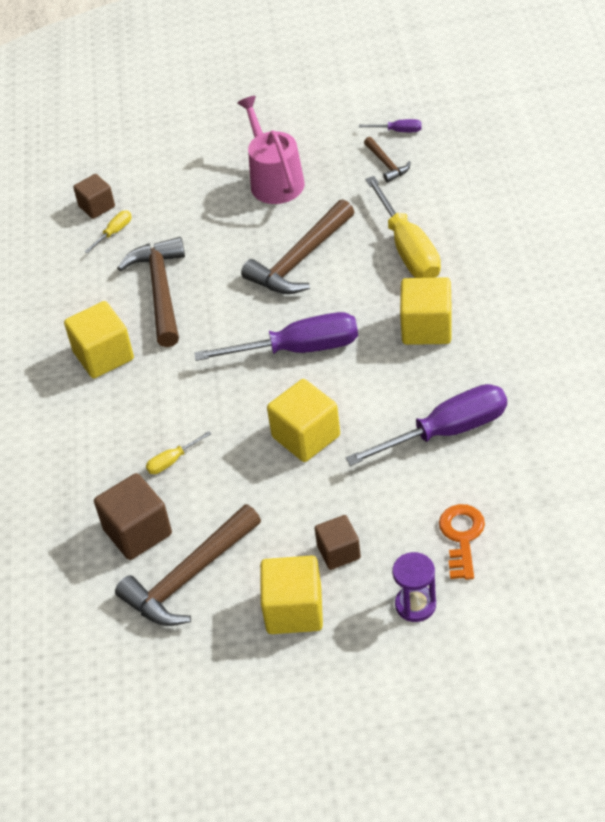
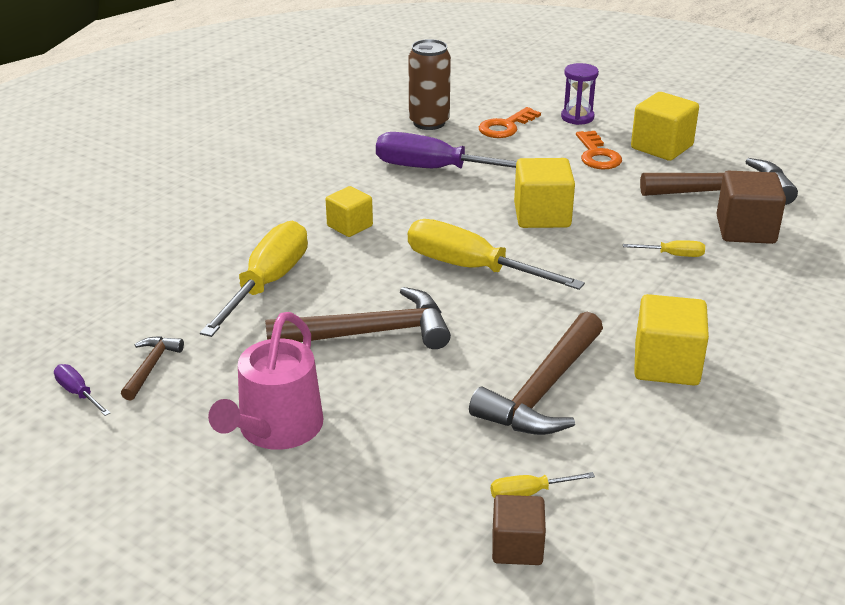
camera: 145 degrees left, 15 degrees down
purple screwdriver [194,312,358,361] -> yellow screwdriver [408,219,585,290]
brown cube [315,515,361,570] -> orange key [576,131,622,169]
yellow cube [400,277,452,345] -> yellow cube [326,186,373,237], size x0.64
none -> brown can [408,39,451,130]

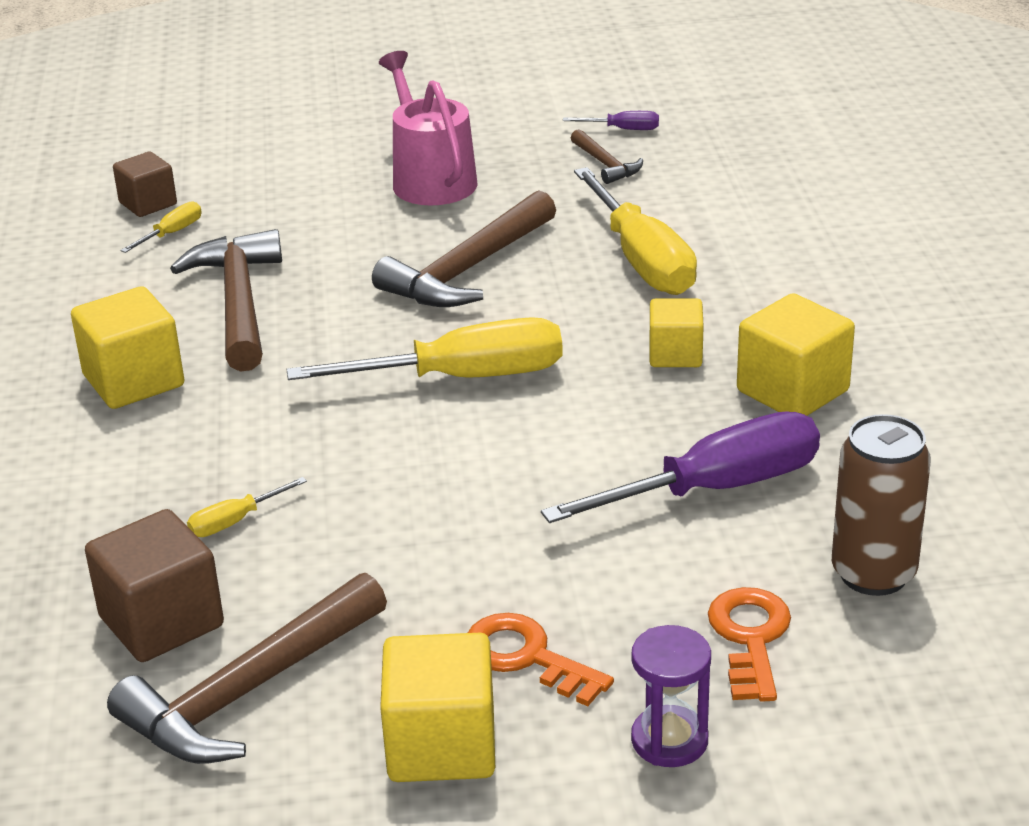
camera: 140 degrees right, 0 degrees up
yellow cube [514,158,575,228] -> yellow cube moved to [737,293,855,416]

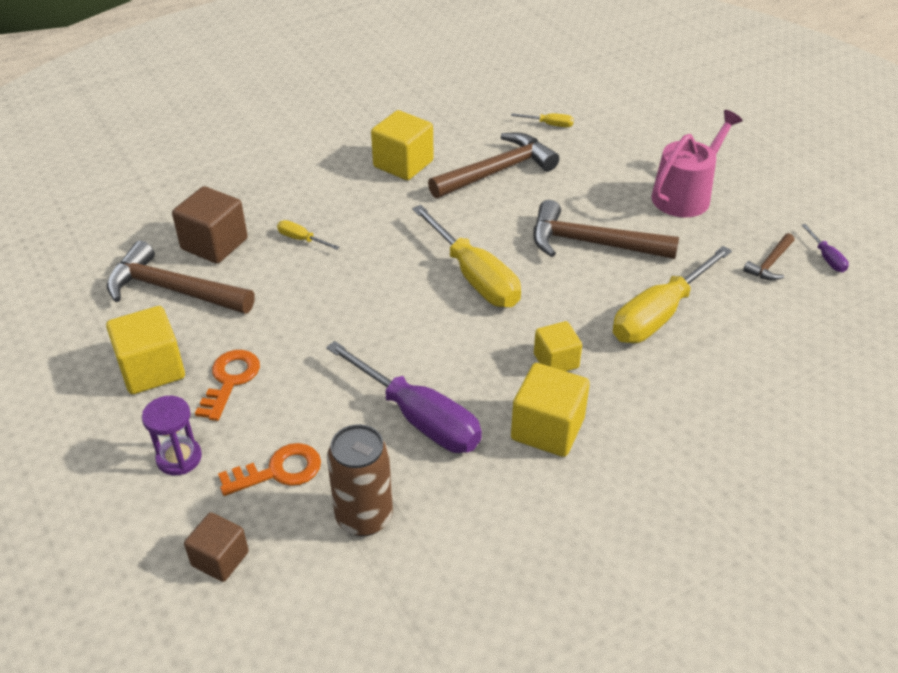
camera: 65 degrees right, 10 degrees up
brown cube [113,152,177,217] -> brown cube moved to [184,512,249,582]

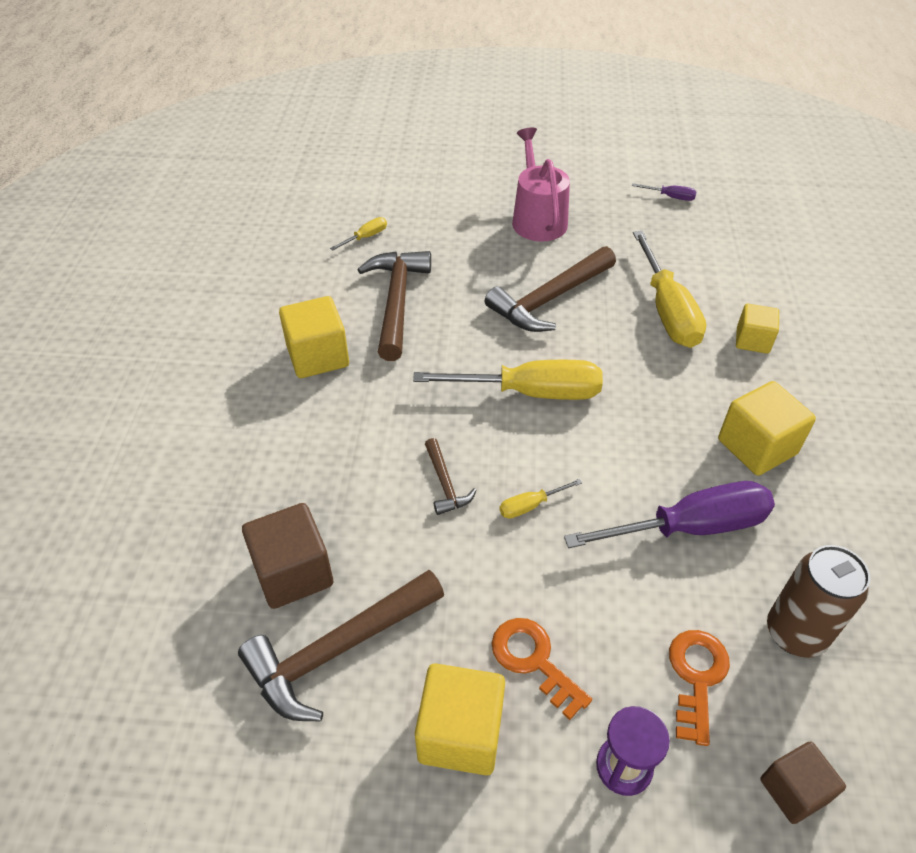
camera: 55 degrees left, 5 degrees up
yellow screwdriver [277,220,339,250] -> yellow screwdriver moved to [499,479,582,519]
yellow cube [534,321,582,371] -> yellow cube moved to [736,304,779,354]
brown hammer [743,233,794,280] -> brown hammer moved to [425,438,477,515]

